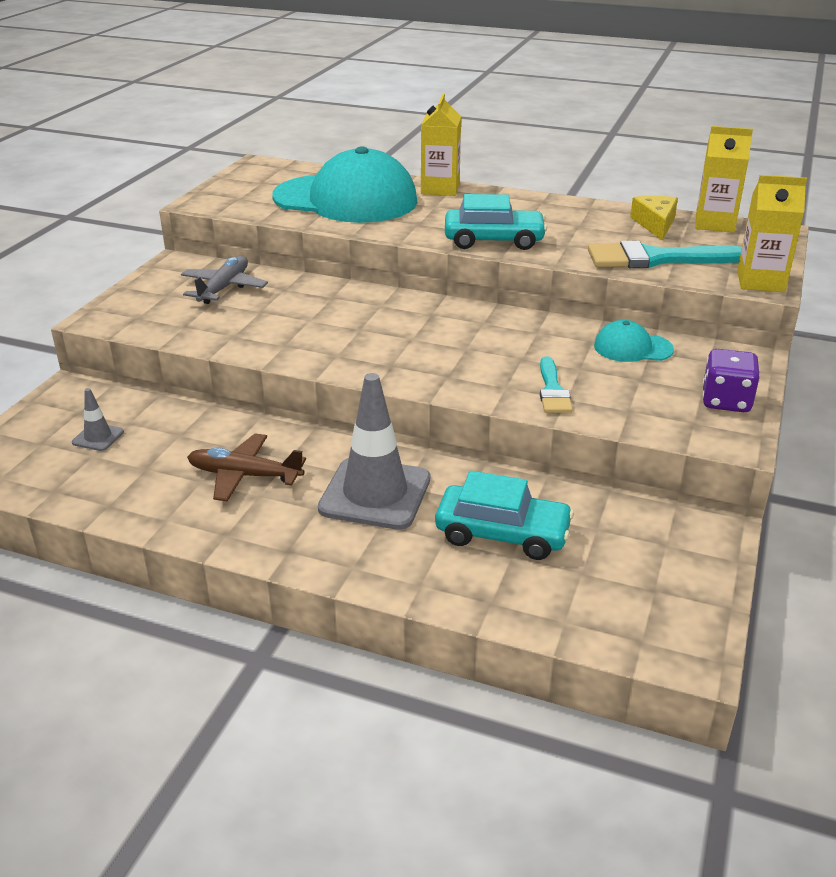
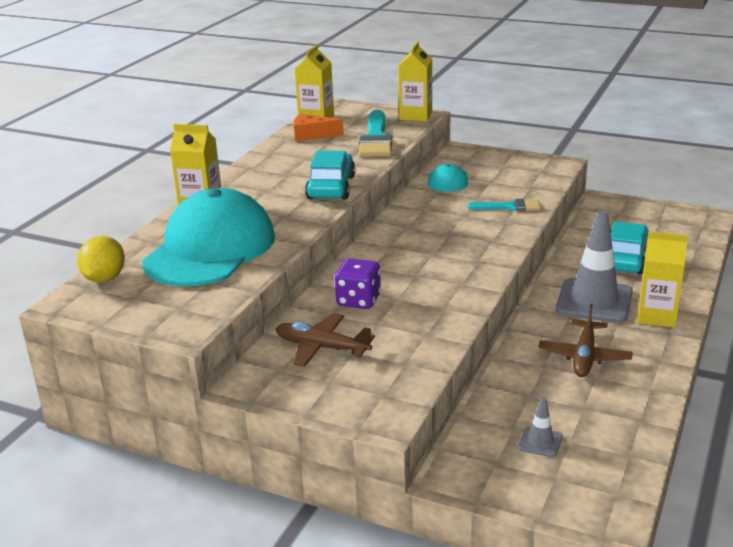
camera: 85 degrees left, 5 degrees down
grey plane [181,255,268,304] -> brown plane [276,313,375,367]
yellow cheese [630,196,678,241] -> orange cheese [294,113,344,142]
purple dice [702,349,760,412] -> purple dice moved to [335,258,381,309]
none -> yellow lemon [77,236,125,283]
none -> yellow carton [637,231,688,328]

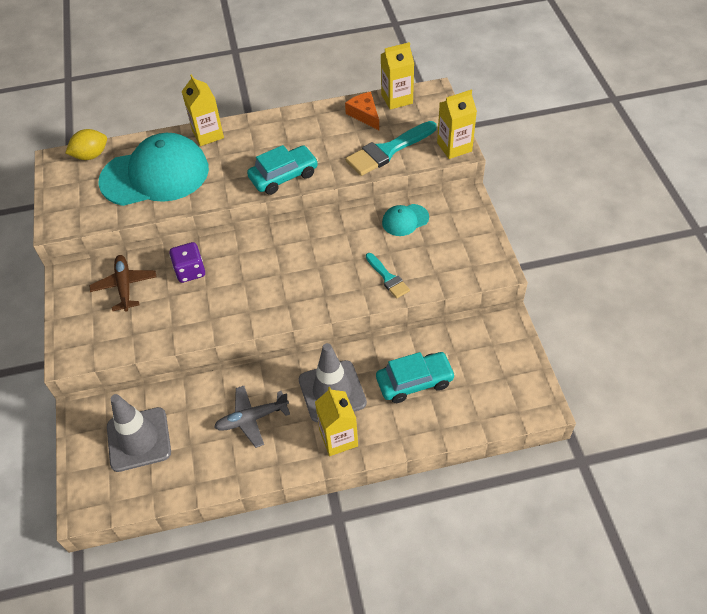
camera: 55 degrees right, 25 degrees up
grey traffic cone [518,397,563,457] -> grey traffic cone [107,394,171,472], size x2.24
brown plane [538,304,633,377] -> grey plane [214,386,290,448]

